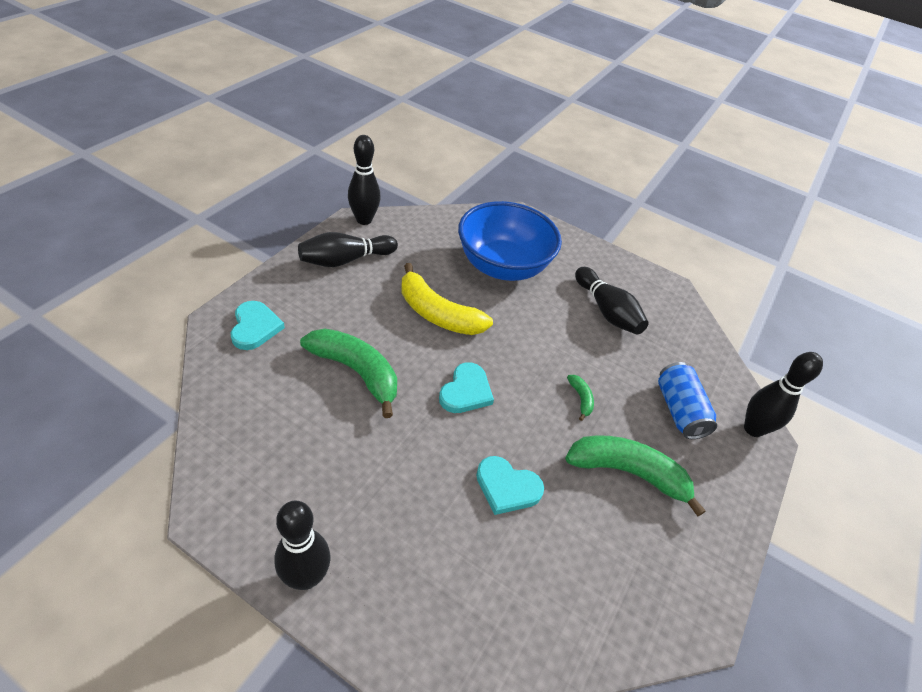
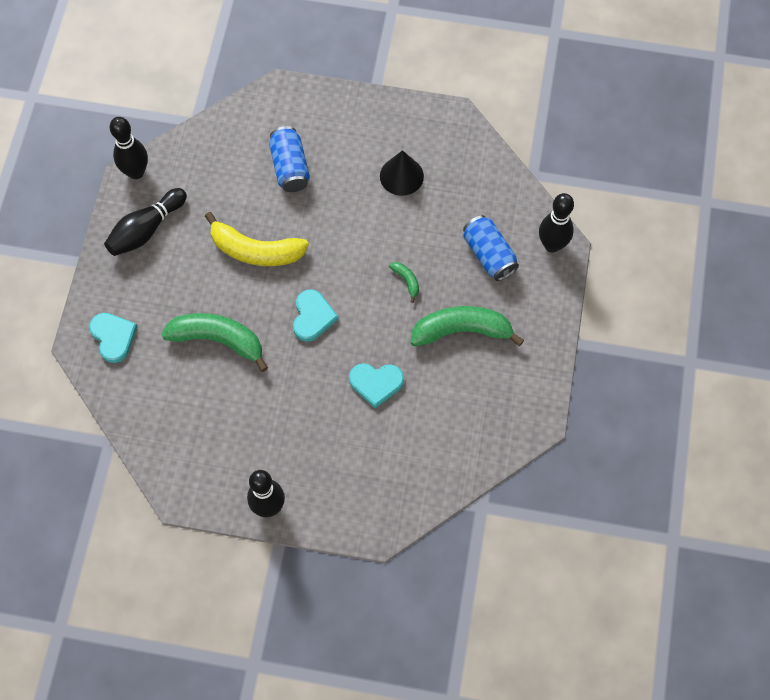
camera: 15 degrees left, 20 degrees up
blue bowl [458,201,562,281] -> blue can [269,126,310,192]
black bowling pin [575,267,649,335] -> black cone [380,150,424,196]

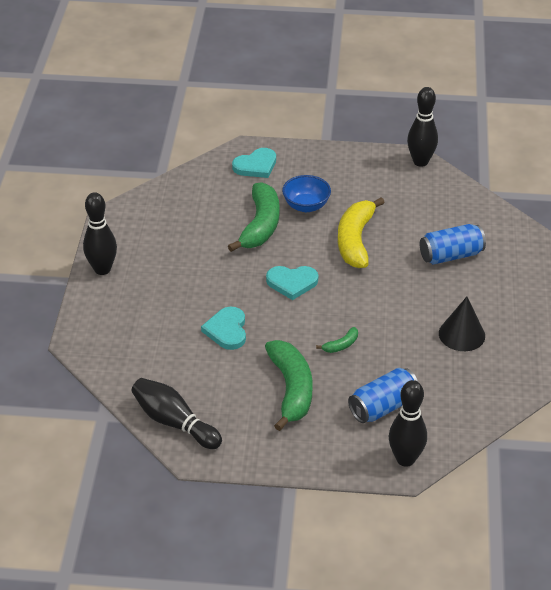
camera: 85 degrees right, 25 degrees down
black bowling pin [104,188,187,256] -> black bowling pin moved to [131,378,222,449]
none -> blue bowl [282,175,331,212]

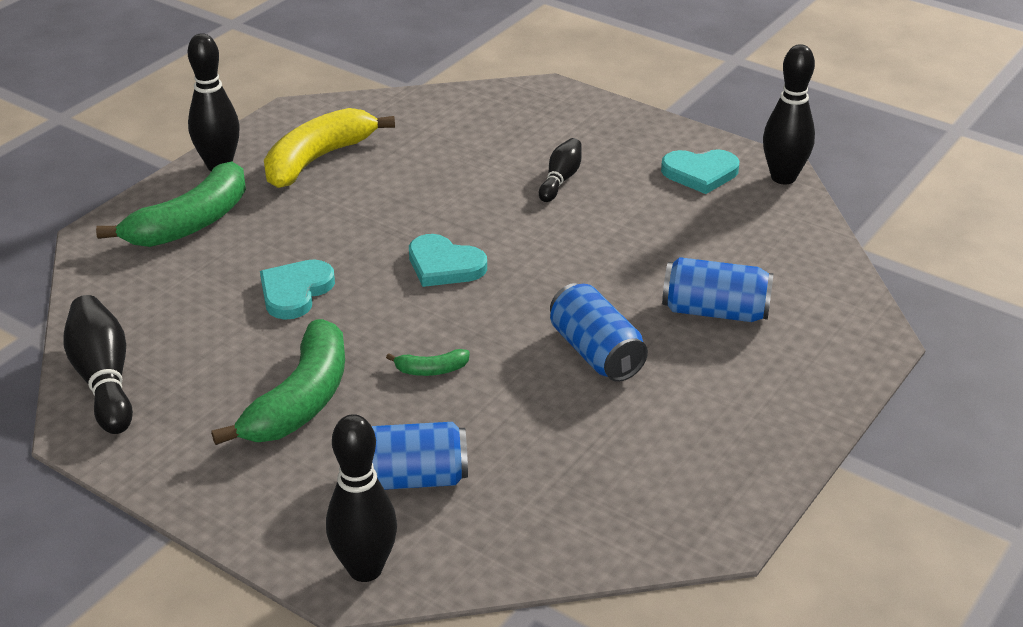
camera: 30 degrees right, 5 degrees down
green banana [228,182,280,252] -> green banana moved to [96,162,246,247]
turquoise heart [232,148,276,178] -> turquoise heart moved to [661,149,740,194]
blue bowl [282,175,331,212] -> black bowling pin [539,138,582,202]
yellow banana [338,197,385,268] -> yellow banana moved to [264,108,395,188]
black cone [439,297,485,351] -> none
none -> blue can [550,283,648,382]

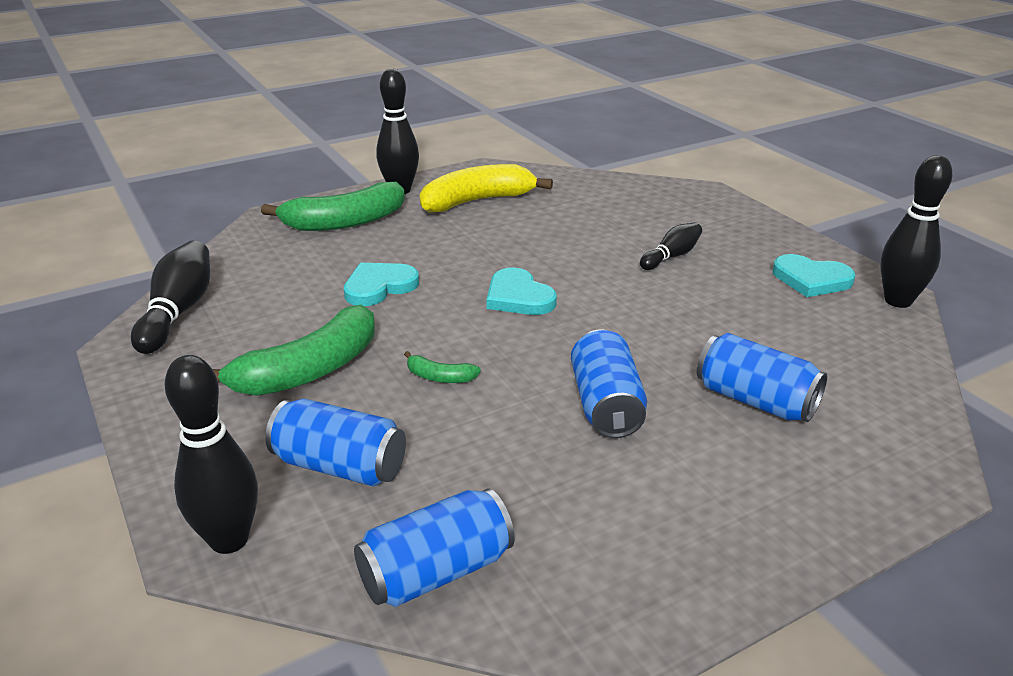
camera: 25 degrees right, 5 degrees down
none -> blue can [354,488,515,607]

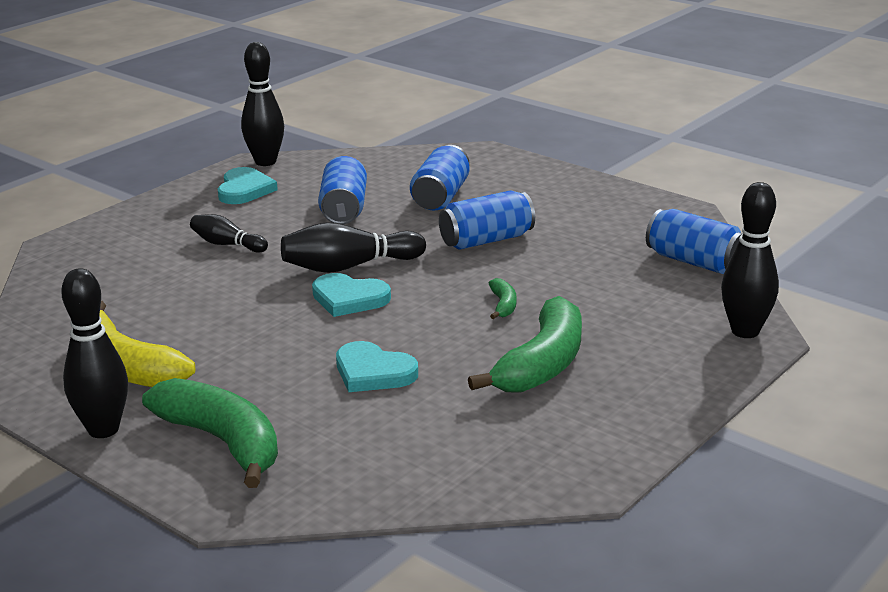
camera: 110 degrees left, 5 degrees down
black bowling pin [131,241,210,354] -> black bowling pin moved to [281,222,426,273]
green banana [212,305,375,396] -> green banana turned 90 degrees clockwise [468,296,582,393]
blue can [265,399,406,486] -> blue can moved to [318,156,367,224]
turquoise heart [486,268,557,315] -> turquoise heart turned 75 degrees clockwise [312,273,391,317]

